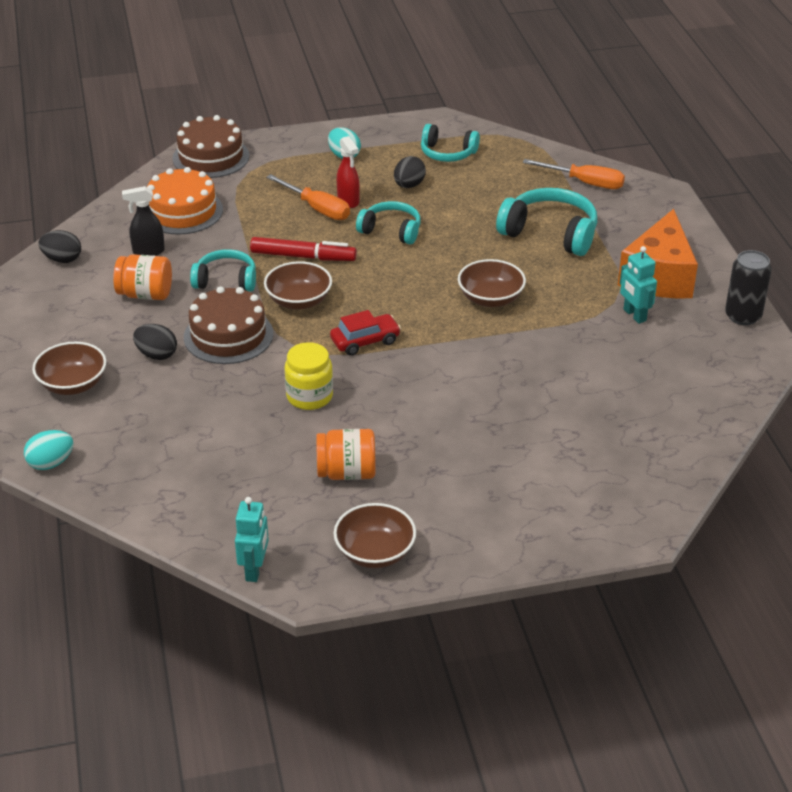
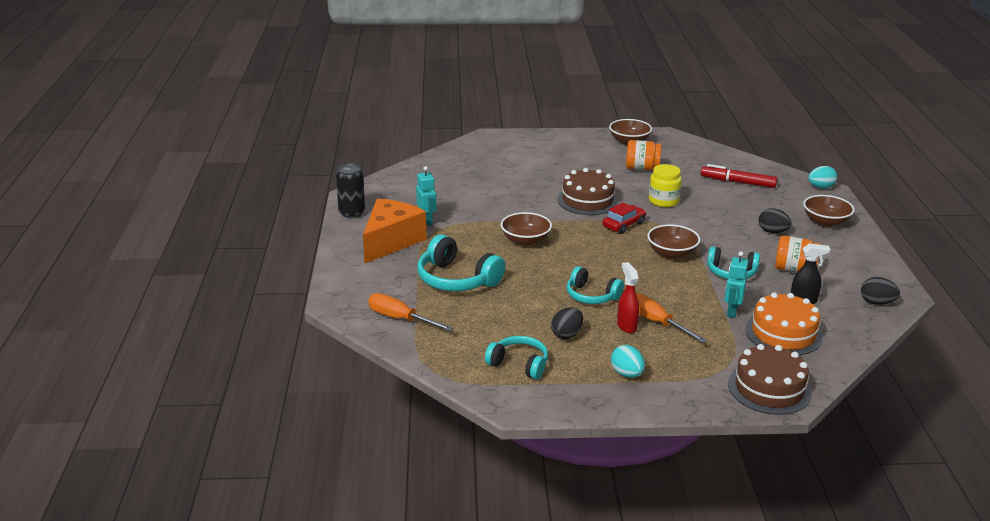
camera: 170 degrees left, 10 degrees down
brown cake [184,286,273,364] -> brown cake moved to [557,168,619,215]
turquoise robot [235,497,269,582] -> turquoise robot moved to [724,251,748,318]
red marker [250,237,357,261] -> red marker moved to [700,164,777,188]
red car [330,310,401,356] -> red car turned 150 degrees clockwise [602,203,646,234]

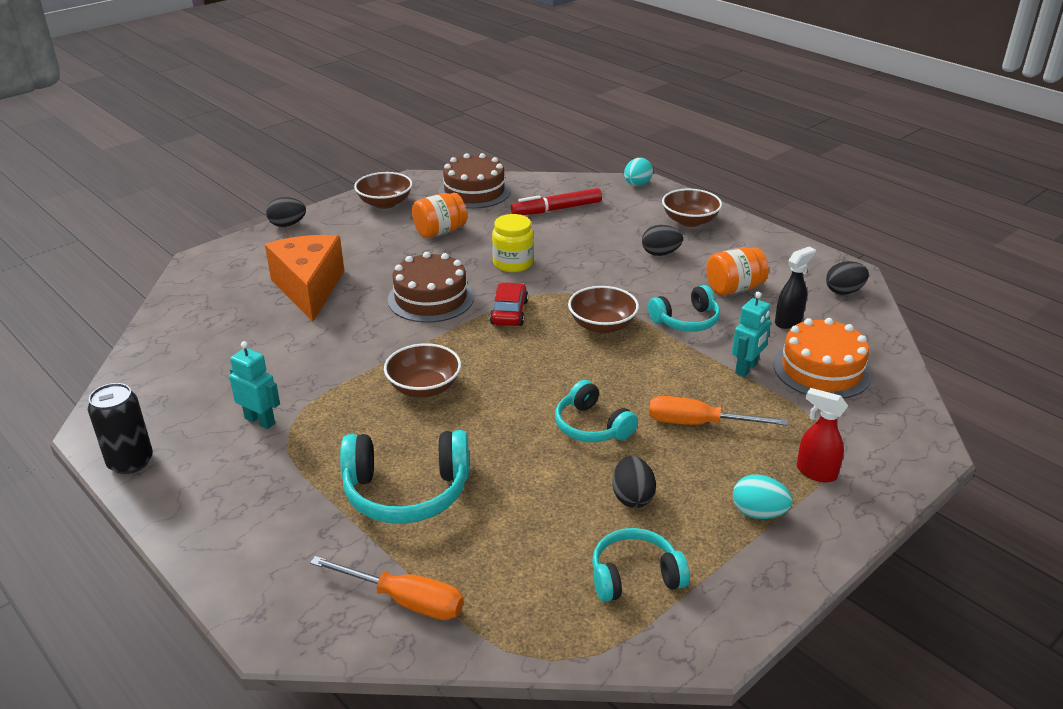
camera: 40 degrees left, 5 degrees up
orange cheese [363,199,427,263] -> orange cheese moved to [265,235,344,322]
orange screwdriver [368,293,453,331] -> orange screwdriver turned 150 degrees counterclockwise [310,556,464,620]
turquoise headphones [567,266,624,304] -> turquoise headphones turned 60 degrees clockwise [555,380,638,442]
red spray bottle [617,262,639,333] -> red spray bottle moved to [797,388,848,482]
turquoise robot [724,251,748,318] -> turquoise robot turned 120 degrees counterclockwise [732,292,771,377]
brown cake [728,344,812,415] -> brown cake moved to [438,153,511,209]
none -> black egg [266,197,306,227]

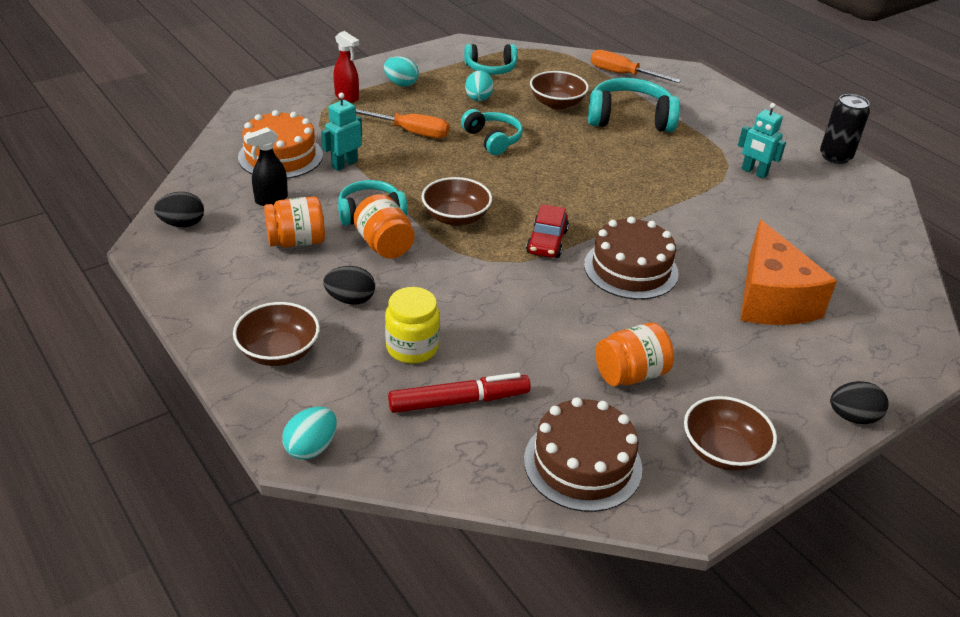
camera: 175 degrees left, 5 degrees up
brown bowl [384,343,461,397] -> brown bowl moved to [530,71,589,110]
yellow jar [492,214,534,272] -> yellow jar moved to [385,287,440,364]
black egg [612,456,656,508] -> turquoise egg [465,71,494,101]
none -> orange jar [353,194,415,259]

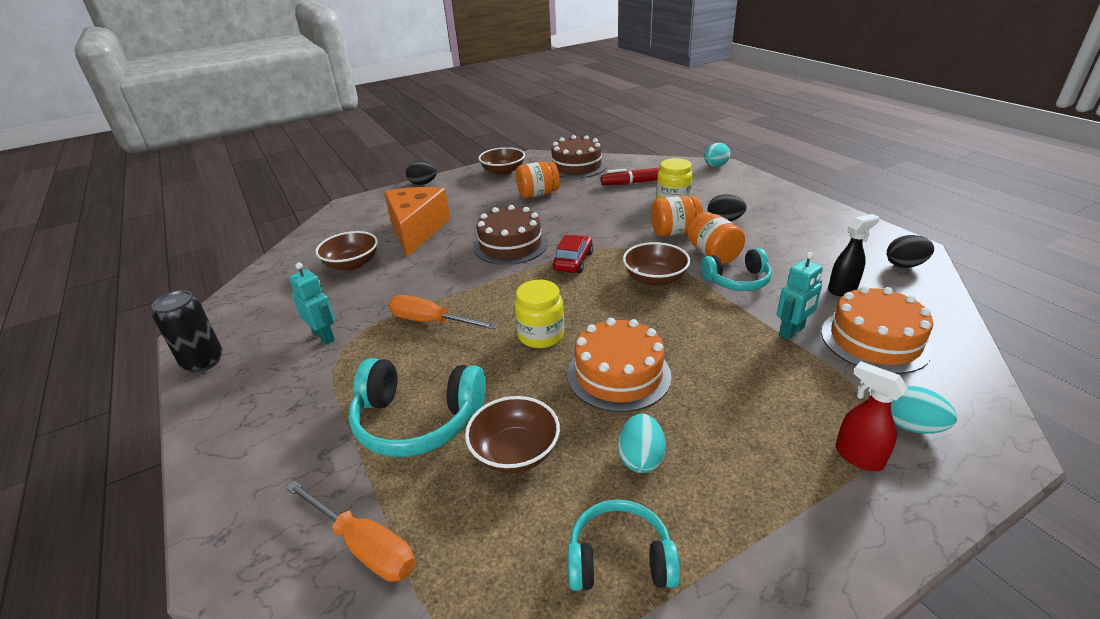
camera: 170 degrees left, 5 degrees down
brown bowl [233,302,320,366] -> brown bowl moved to [315,231,378,271]
orange jar [264,196,325,248] -> orange jar moved to [651,195,703,237]
orange screwdriver [356,109,449,138] -> orange screwdriver moved to [389,295,498,330]
turquoise egg [384,56,419,87] -> turquoise egg moved to [891,386,957,434]
turquoise headphones [461,109,523,155] -> orange cake [567,318,671,412]
none -> yellow jar [514,280,564,348]

